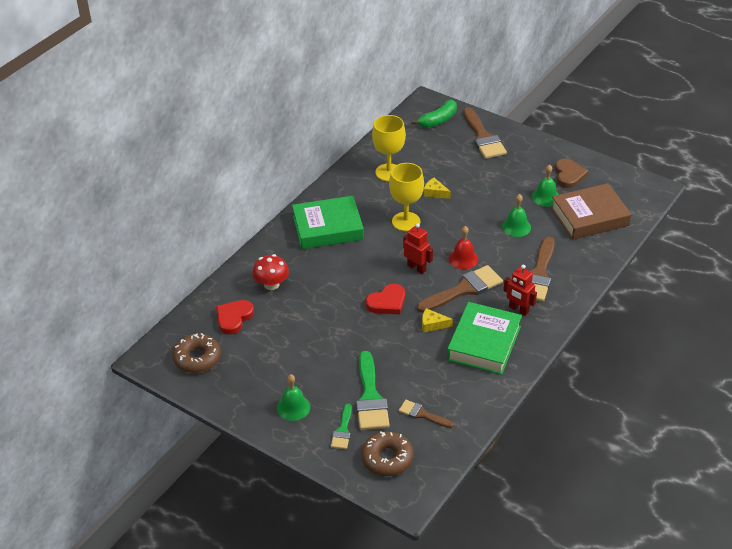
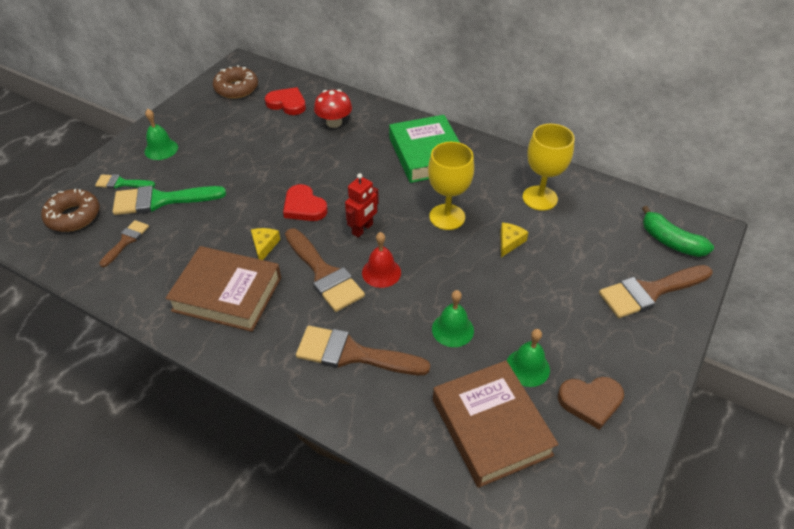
camera: 85 degrees right, 5 degrees up
green book [447,302,522,375] -> brown book [165,246,281,332]
red robot [503,265,537,316] -> none

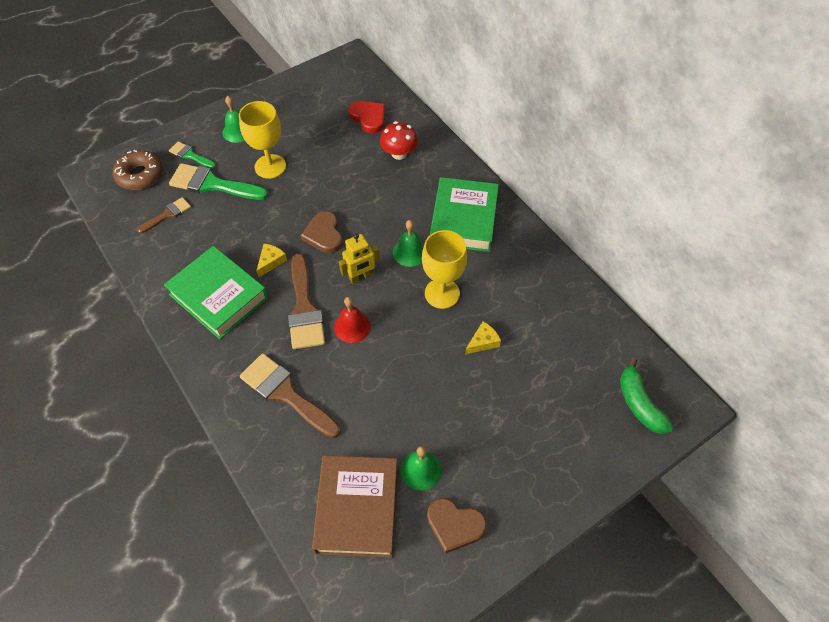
camera: 25 degrees right, 10 degrees up
brown book [165,246,281,332] -> green book [164,246,268,339]
brown donut [213,65,258,99] -> none
red heart [283,184,328,221] -> brown heart [301,211,343,253]
red robot [345,173,379,238] -> yellow robot [339,234,380,284]
green bell [432,290,474,347] -> green bell moved to [393,220,424,267]
yellow goblet [523,124,575,211] -> yellow goblet moved to [239,101,286,179]
brown brush [599,265,713,318] -> none

